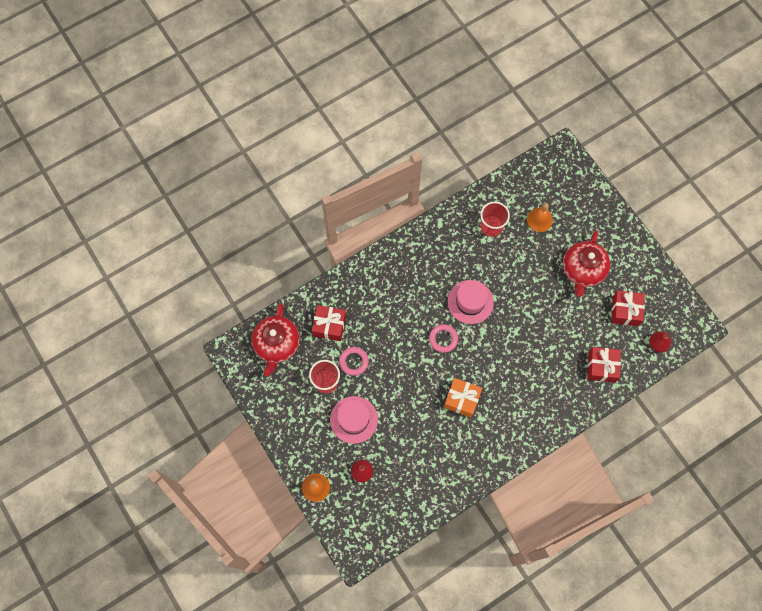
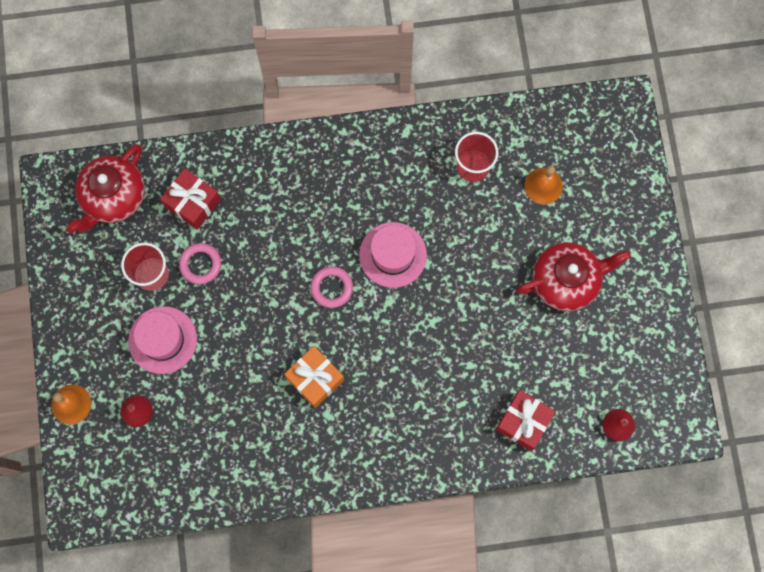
camera: 25 degrees right, 5 degrees up
red teapot [563,230,610,297] -> red teapot turned 150 degrees counterclockwise [516,242,631,311]
red gift [611,291,645,326] -> none

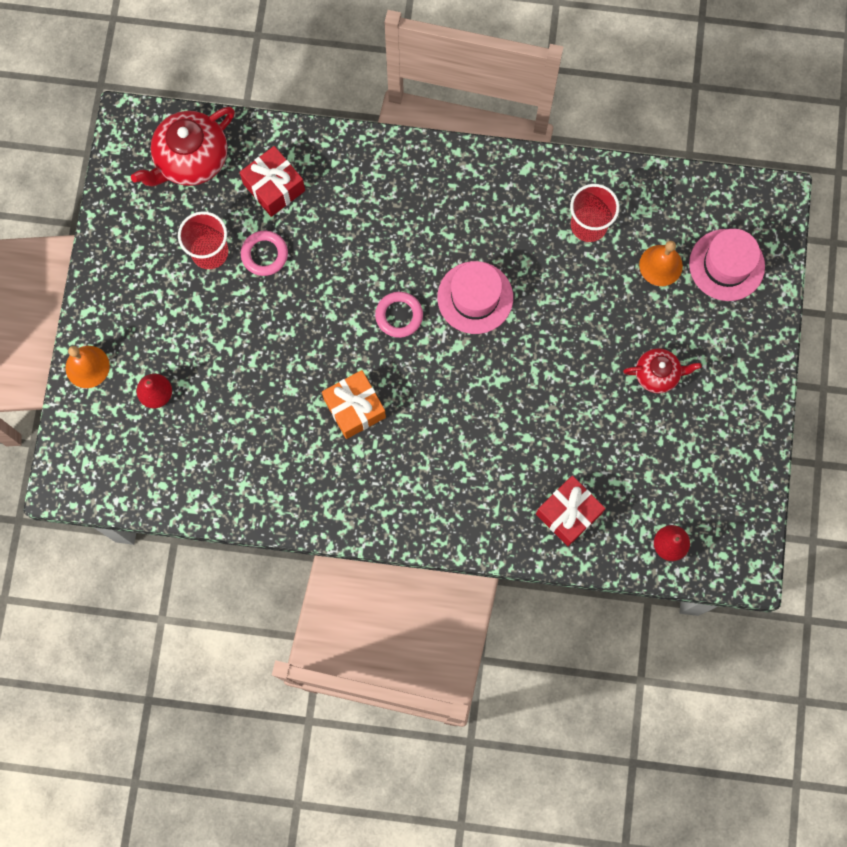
camera: 15 degrees right, 0 degrees up
pink hat [128,306,197,374] -> pink hat moved to [689,229,765,301]
red teapot [516,242,631,311] -> red teapot [623,348,702,394], size x0.58

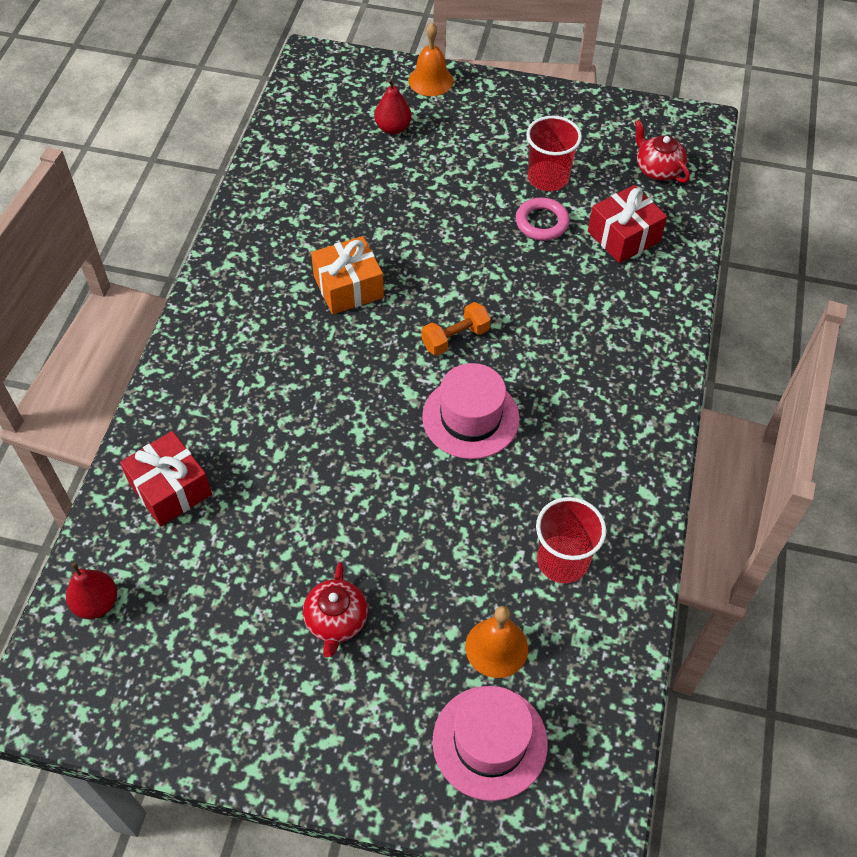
camera: 95 degrees right, 20 degrees down
red teapot [131,107,235,187] -> red teapot [635,119,690,183], size x0.58
pink ring [375,292,423,338] -> orange dumbbell [421,302,491,356]

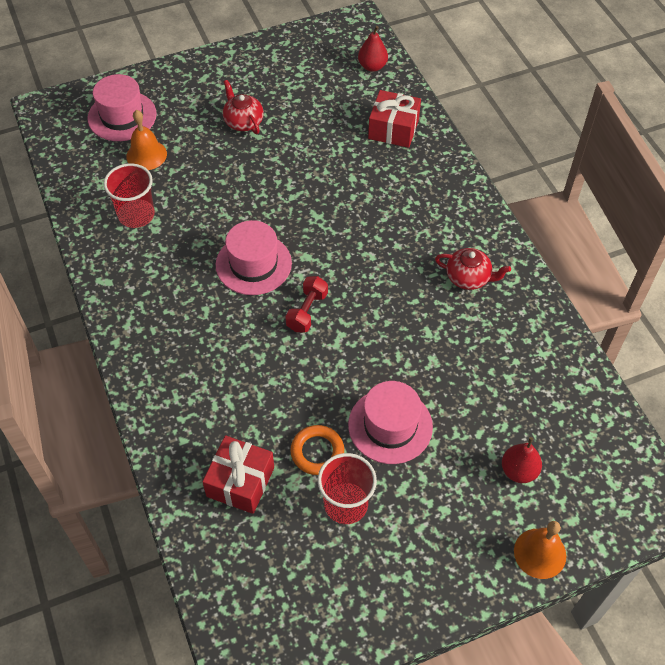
camera: 145 degrees right, 0 degrees up
orange gift [311,236,384,314] -> none
orange dumbbell [421,302,491,356] -> red dumbbell [285,276,328,332]
pink ring [516,198,570,241] -> orange ring [290,425,344,475]
red teapot [635,119,690,183] -> red teapot moved to [435,248,511,290]
none -> pink hat [348,381,433,464]

